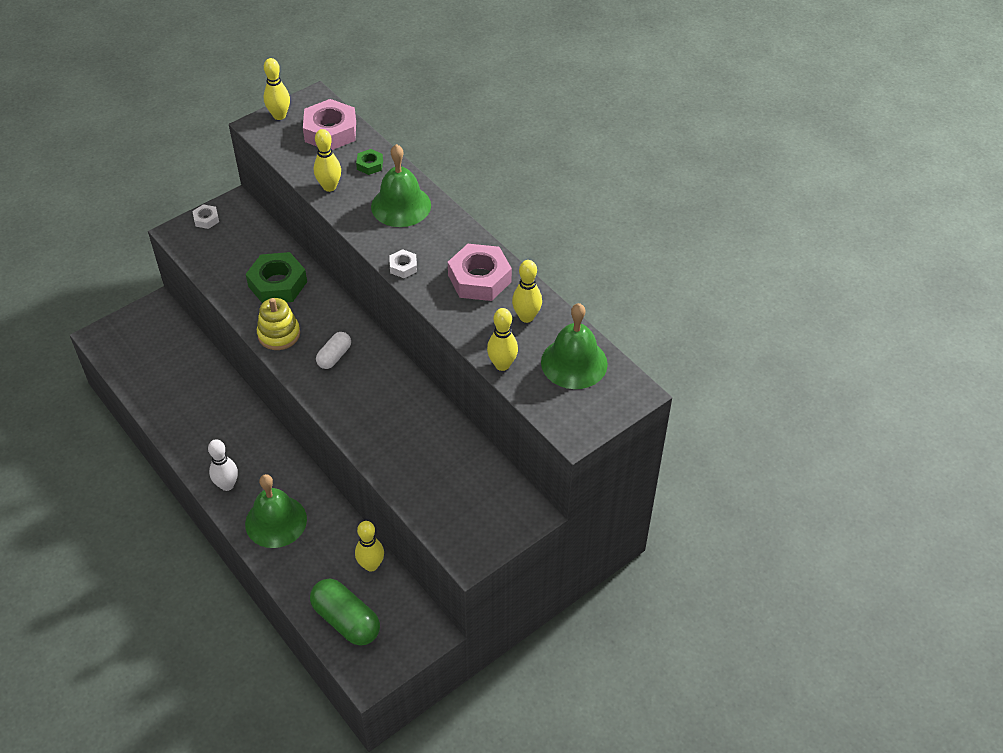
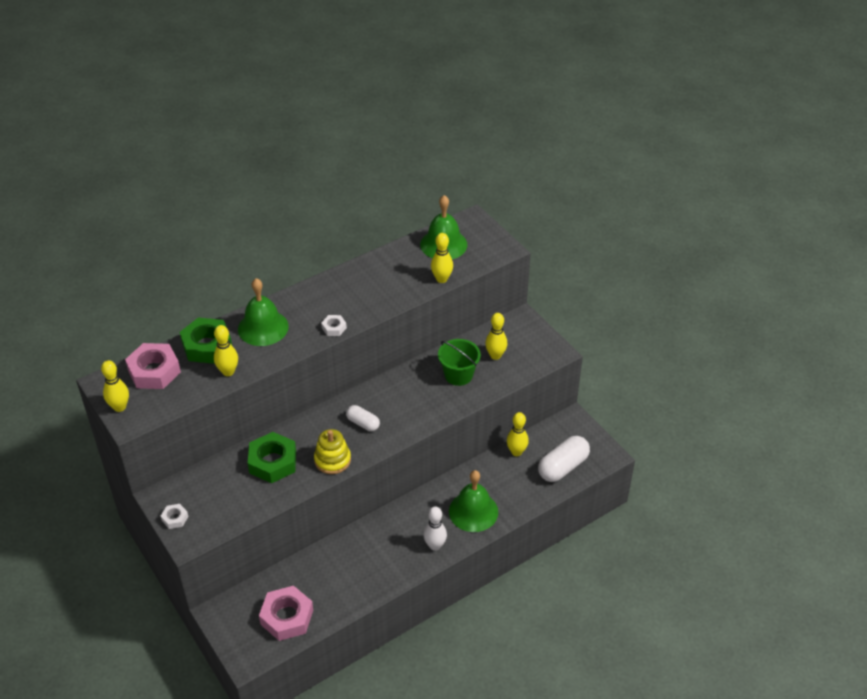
camera: 85 degrees left, 5 degrees down
green capsule [310,578,380,646] -> white capsule [538,436,590,482]
green nut [356,149,383,175] -> green nut [180,317,232,364], size x2.07
pink nut [448,244,512,301] -> pink nut moved to [259,586,313,641]
yellow bowling pin [512,260,542,323] -> yellow bowling pin moved to [485,313,507,360]
none -> green bucket [438,339,481,386]

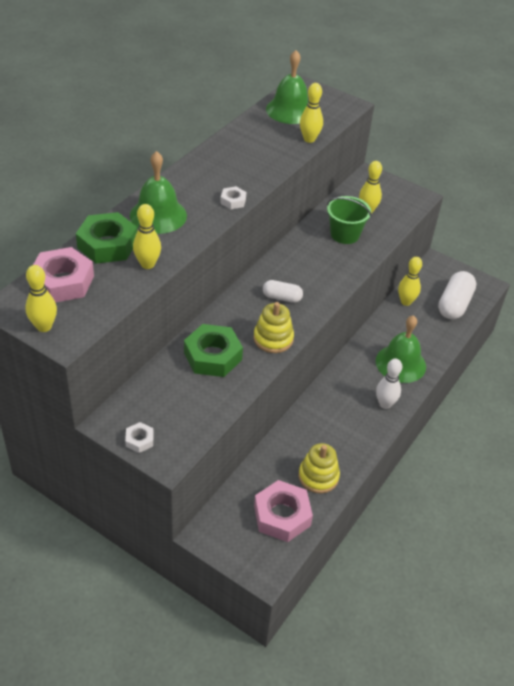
camera: 25 degrees left, 0 degrees up
none -> yellow stacking toy [299,443,340,493]

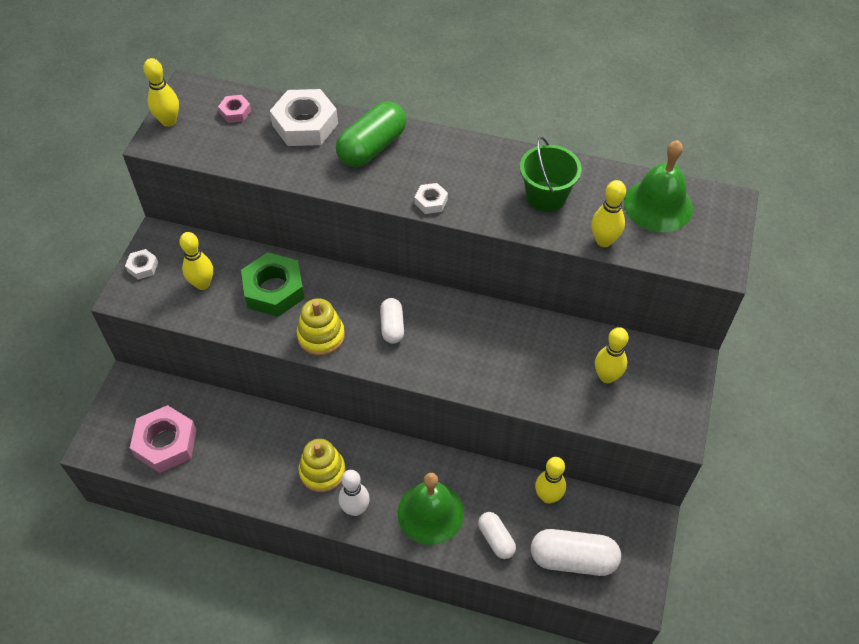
camera: 75 degrees right, 10 degrees up
pink nut [33,247,94,303] -> pink nut [218,95,251,123], size x0.48
green nut [76,212,137,264] -> white nut [270,89,338,146]
green bell [130,151,187,234] -> green capsule [336,101,406,167]
yellow bowling pin [133,204,161,269] -> yellow bowling pin moved to [179,232,213,290]
yellow stacking toy [299,443,340,493] -> yellow stacking toy moved to [298,439,346,492]
green bucket [327,196,371,244] -> green bucket moved to [520,136,582,212]
none -> white capsule [478,512,516,559]

